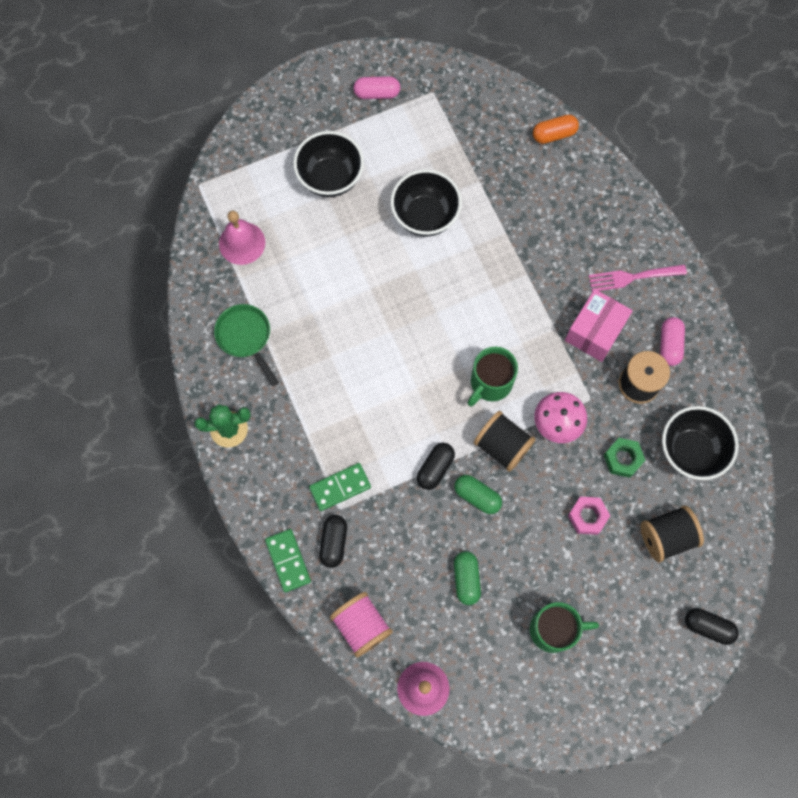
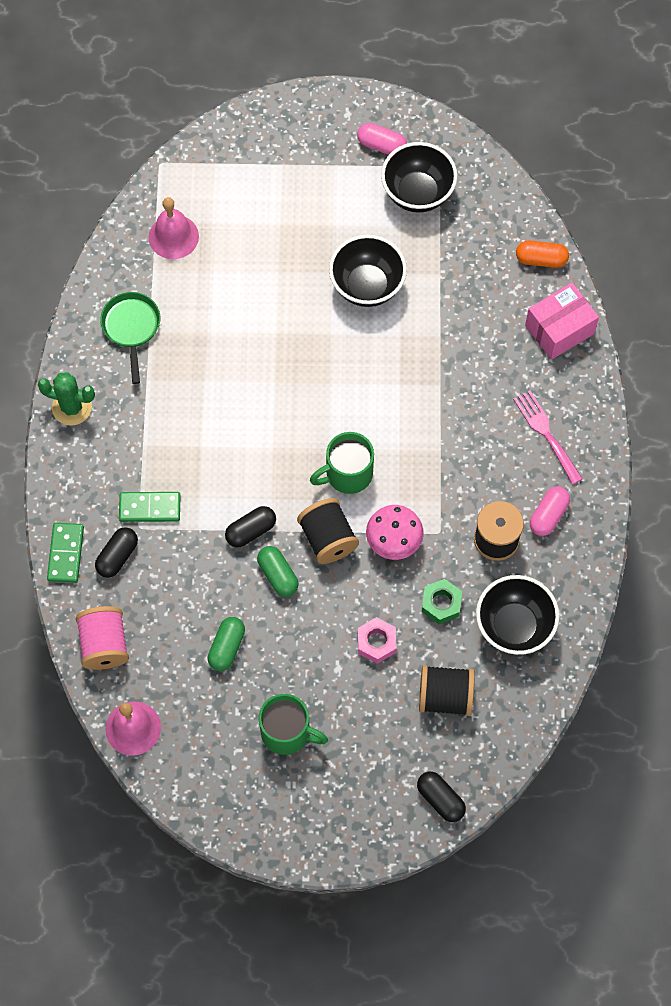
camera: 25 degrees right, 5 degrees down
black bowl [293,131,364,197] -> black bowl moved to [381,142,457,213]
pink box [565,289,633,362] -> pink box moved to [525,283,599,360]
pink fork [589,265,687,292] -> pink fork turned 45 degrees clockwise [513,390,583,484]

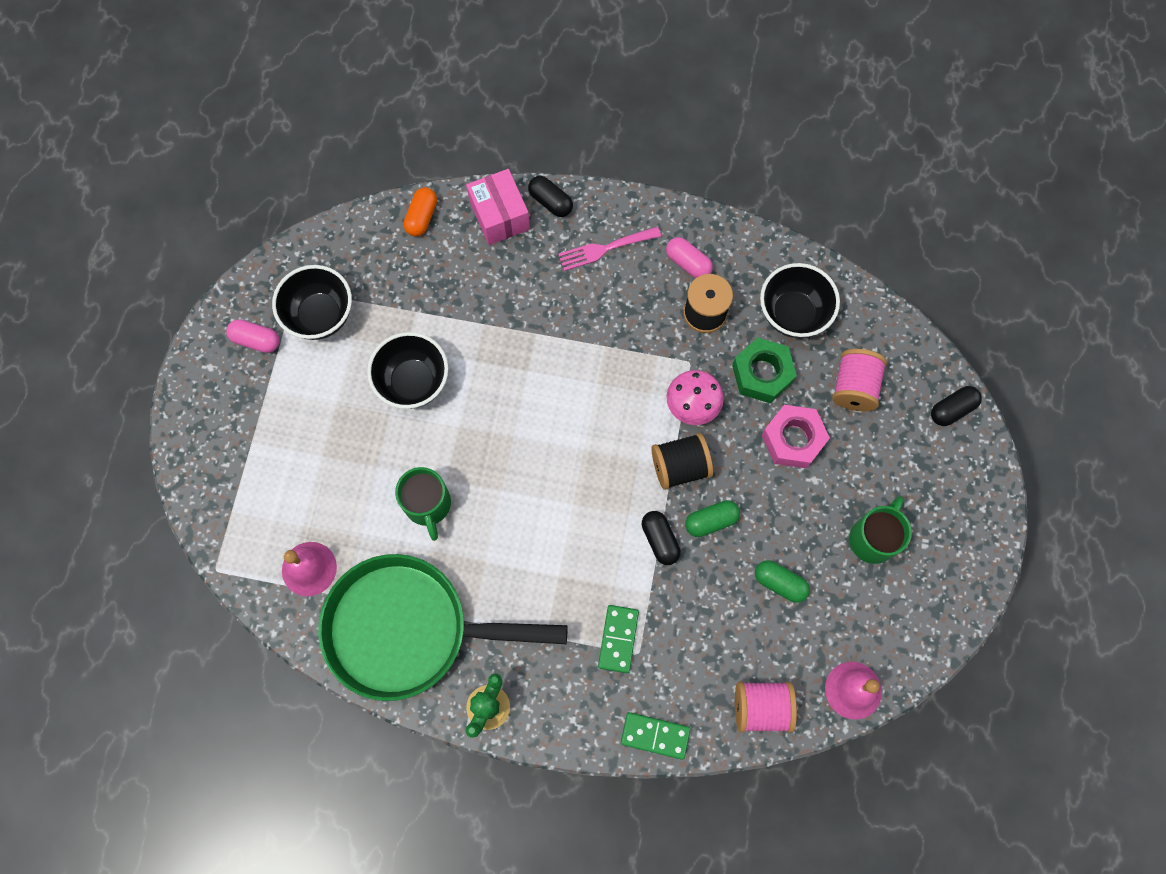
camera: 80 degrees left, 5 degrees up
black capsule [95,527,138,578] -> black capsule moved to [528,176,573,217]
green pan [100,292,160,384] -> green pan [318,554,568,701], size x2.20
green mug [310,432,374,494] -> green mug moved to [395,467,451,541]
pink capsule [357,123,407,155] -> pink capsule turned 75 degrees clockwise [226,319,280,353]
pink nut [358,617,397,664] -> pink nut [762,405,830,469], size x1.50
black spool [419,665,475,716] -> pink spool [832,349,887,411]
green nut [422,579,462,624] -> green nut [732,338,797,403], size x1.50

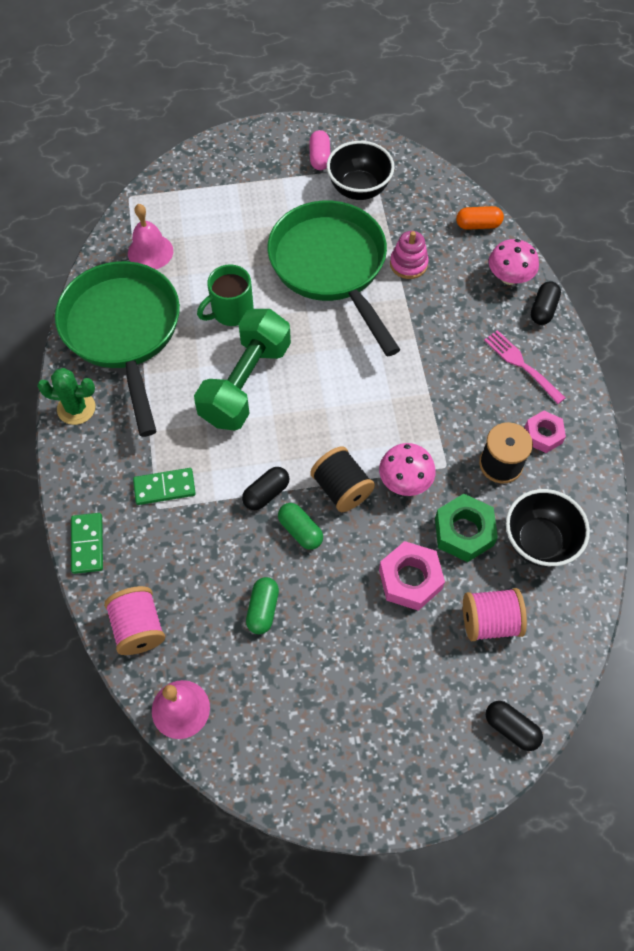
camera: 70 degrees right, 10 degrees down
black bowl [367,332,448,409] -> green pan [267,201,400,356]
pink box [466,169,530,245] -> pink mushroom [489,239,539,285]
pink capsule [666,237,713,278] -> pink nut [525,411,566,453]
green mug [849,496,912,564] -> none
none -> green dumbbell [194,309,291,430]
none -> pink stacking toy [390,231,429,279]

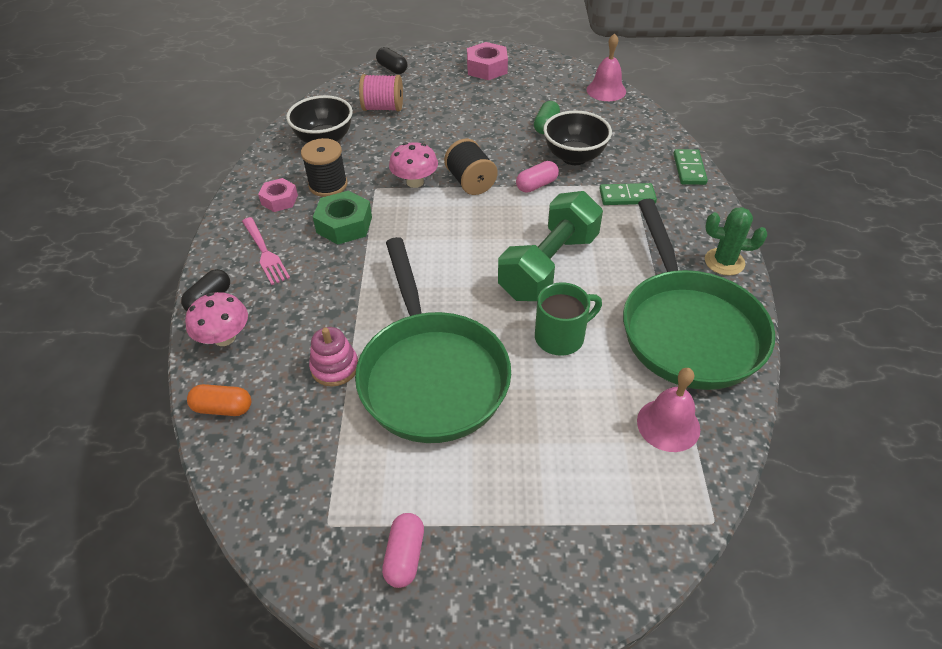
camera: 170 degrees left, 15 degrees down
pink spool [104,586,165,655] -> none
black capsule [242,467,289,510] -> pink capsule [516,161,559,193]
green capsule [278,503,323,550] -> none
black bowl [327,141,394,200] -> black bowl moved to [543,110,612,165]
pink nut [379,541,445,611] -> pink nut moved to [467,42,508,80]
green nut [435,494,498,562] -> green nut moved to [313,191,372,245]

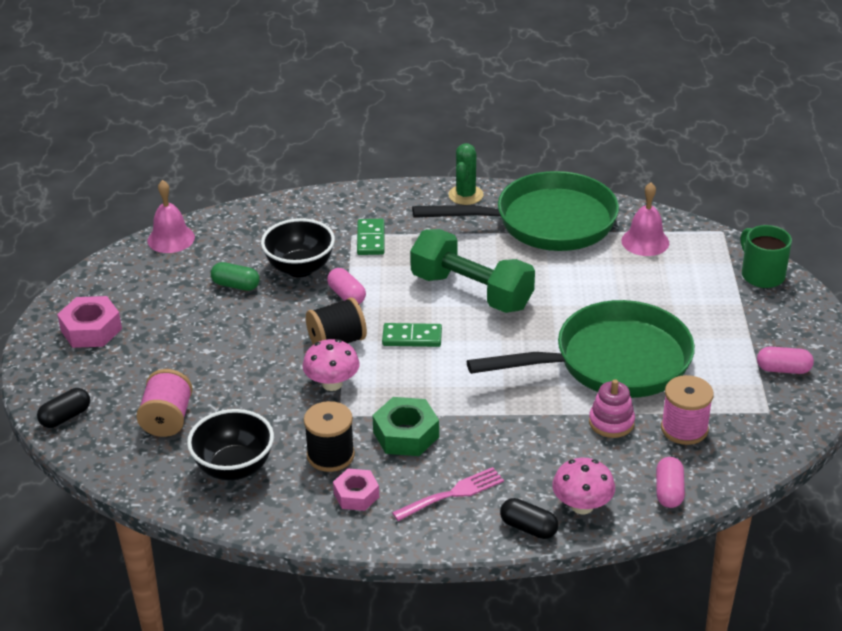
camera: 90 degrees left, 10 degrees down
orange capsule [187,384,251,416] -> pink capsule [656,457,685,508]
green mug [535,282,602,356] -> green mug moved to [740,225,792,288]
green domino [673,149,708,185] -> green domino moved to [382,323,442,347]
none -> pink spool [661,375,714,445]

